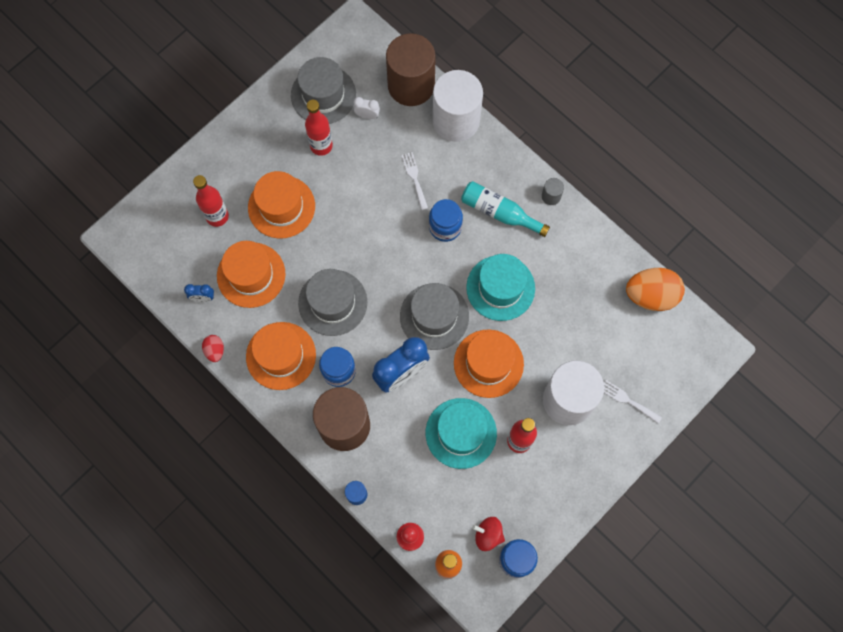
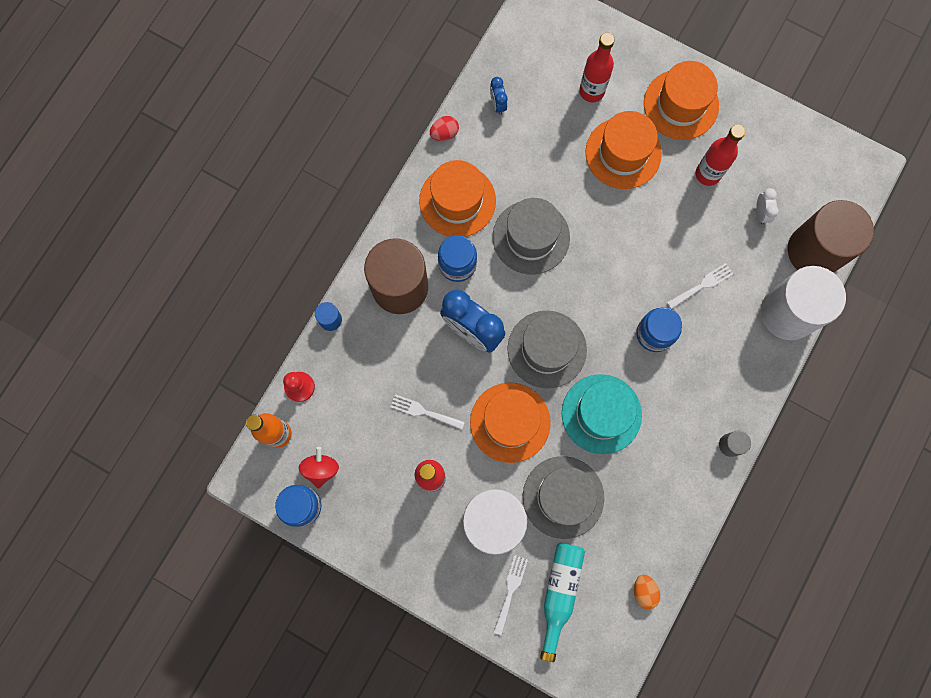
camera: 75 degrees right, 5 degrees up
orange hat [217,241,286,308] -> orange hat moved to [644,61,719,140]
grey hat [291,57,356,124] -> grey hat moved to [523,456,604,539]
turquoise hat [426,398,497,469] -> white fork [390,394,465,430]
turquoise bottle [461,181,550,237] -> turquoise bottle moved to [540,542,585,662]
orange egg [626,268,685,311] -> orange egg [634,575,660,609], size x0.49

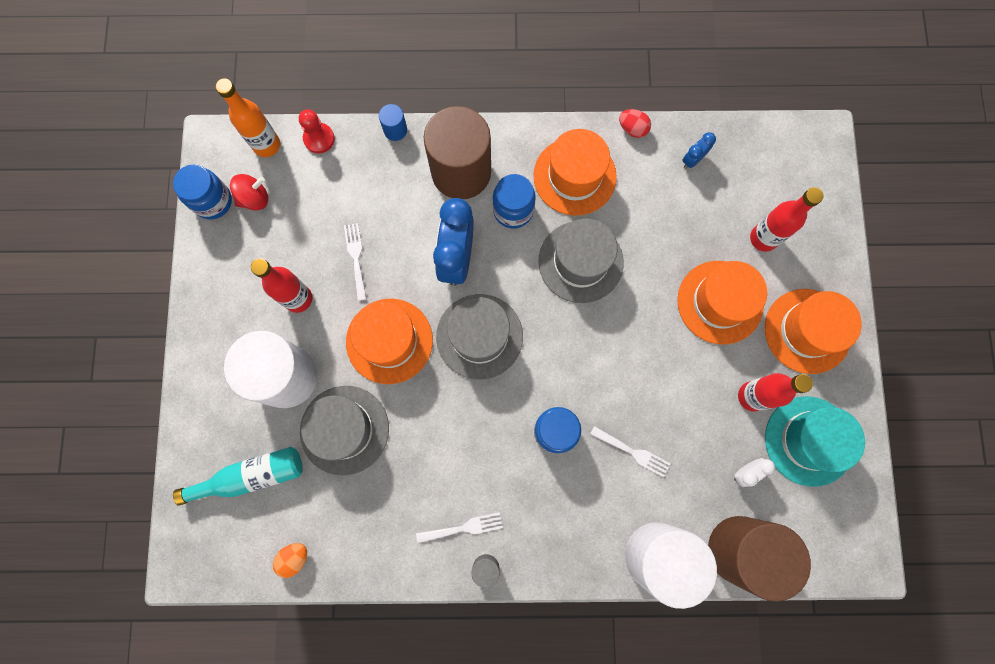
camera: 60 degrees right, 0 degrees up
white fork [493,555,528,635] -> white fork moved to [416,512,503,543]
turquoise hat [562,374,642,454] -> turquoise hat moved to [765,396,865,487]

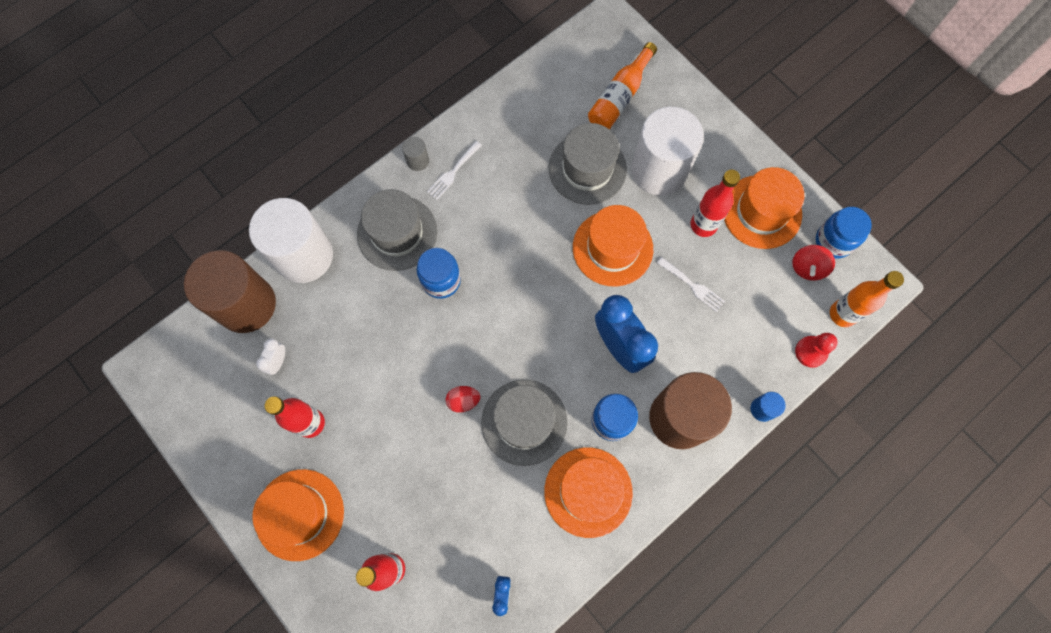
camera: 140 degrees right, 5 degrees down
turquoise bottle [173,447,303,506] -> orange bottle [588,42,657,129]
orange egg [273,543,307,578] -> none
grey hat [436,294,523,380] -> grey hat moved to [357,189,437,271]
white fork [590,426,670,477] -> none
red egg [619,109,651,138] -> red egg moved to [446,386,480,413]
orange hat [677,261,767,345] -> orange hat moved to [724,167,804,249]
turquoise hat [765,396,865,487] -> none

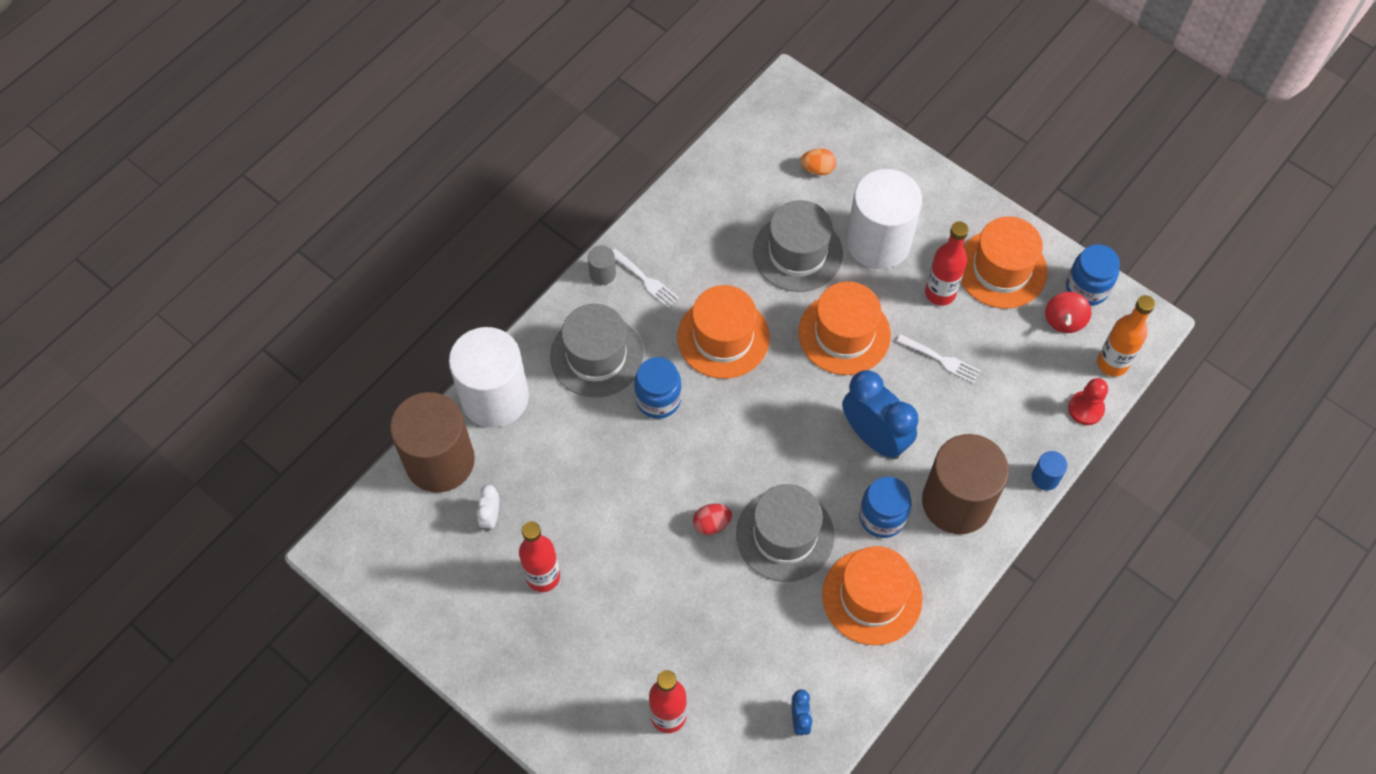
camera: 10 degrees left, 10 degrees down
orange hat [252,469,344,561] -> orange hat moved to [677,285,770,379]
white fork [427,141,482,200] -> white fork turned 75 degrees counterclockwise [613,249,679,308]
orange bottle [588,42,657,129] -> orange egg [801,148,836,175]

